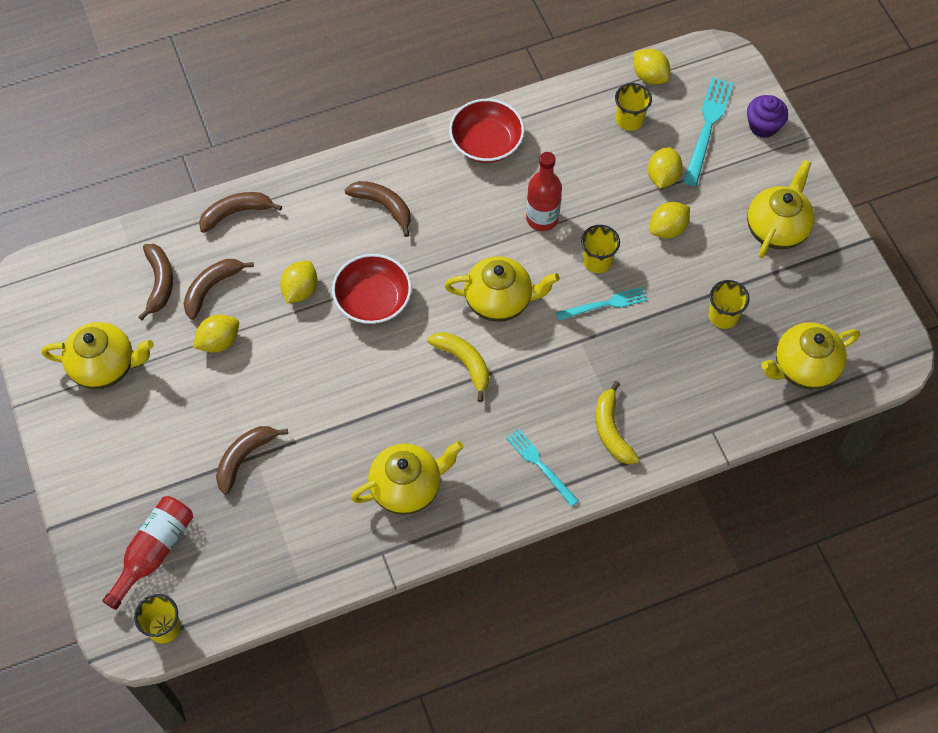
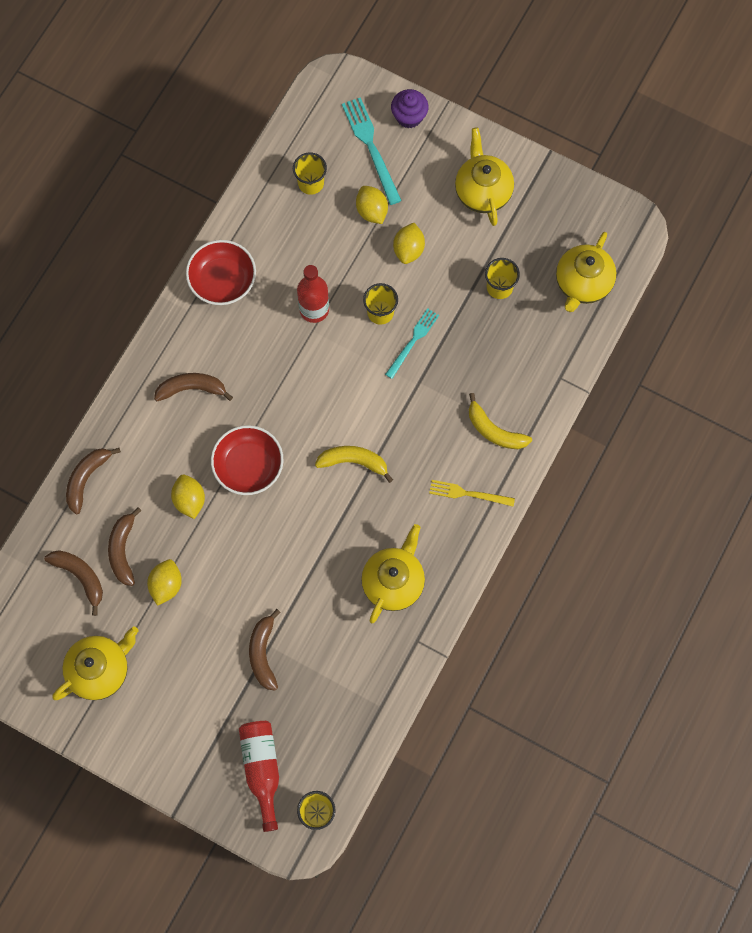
camera: 40 degrees left, 10 degrees up
yellow teapot [445,256,560,322] -> none
turquoise fork [506,428,579,507] -> yellow fork [429,480,515,506]
yellow lemon [634,49,670,85] -> none

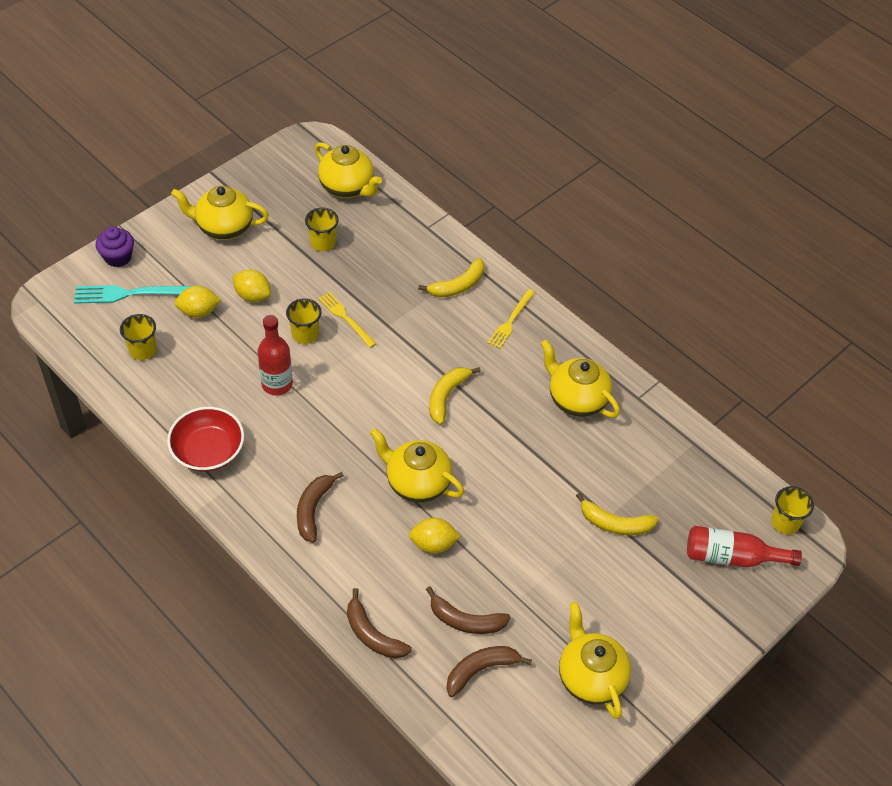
camera: 75 degrees left, 20 degrees down
yellow lemon [147,559,182,606] -> none
red bowl [211,425,283,495] -> yellow teapot [370,428,465,503]
brown banana [249,609,281,691] -> yellow banana [576,493,658,535]
turquoise fork [385,308,439,379] -> yellow fork [318,292,376,348]

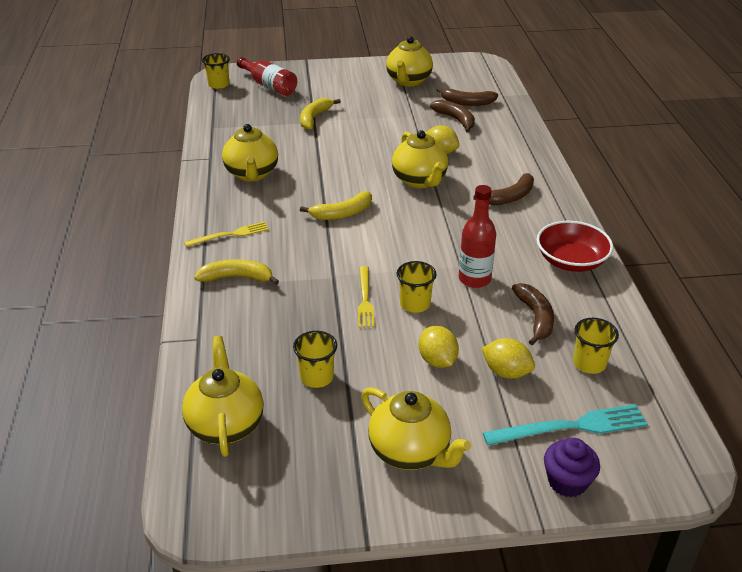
camera: 140 degrees left, 15 degrees down
turquoise fork [74,285,192,304] -> turquoise fork turned 45 degrees counterclockwise [483,404,648,445]
brown banana [347,588,412,659] -> brown banana moved to [512,283,554,346]
yellow banana [576,493,658,535] -> yellow banana turned 120 degrees counterclockwise [300,98,341,130]

